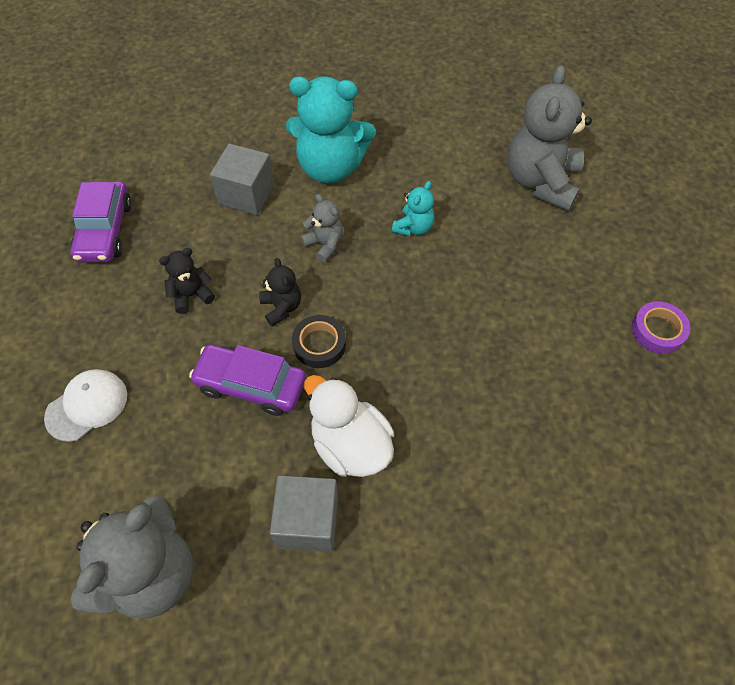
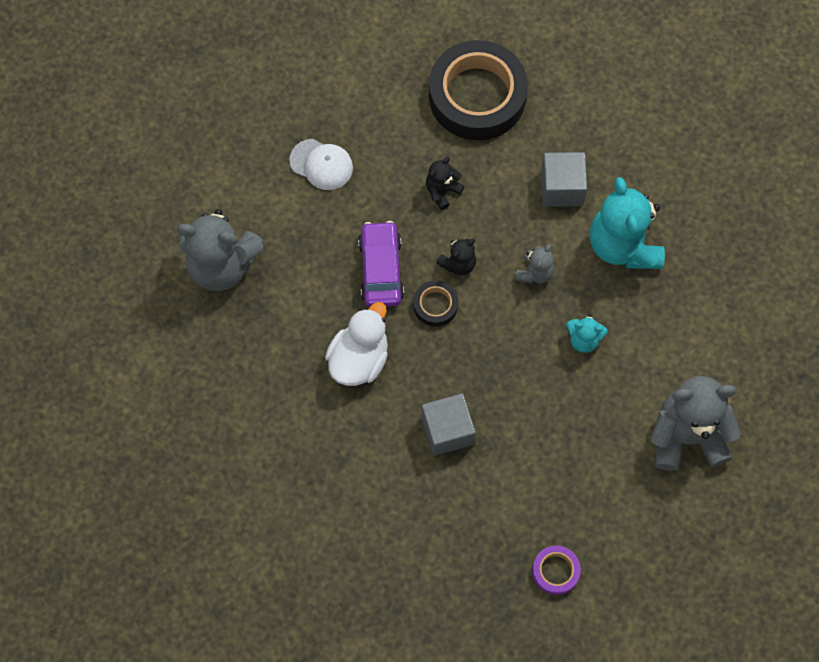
camera: 70 degrees right, 10 degrees up
purple car [70,181,132,262] -> black tape [429,40,528,140]
black teddy bear [159,248,215,314] -> black teddy bear turned 90 degrees counterclockwise [426,157,464,210]
grey cube [270,475,338,552] -> grey cube moved to [421,393,476,456]

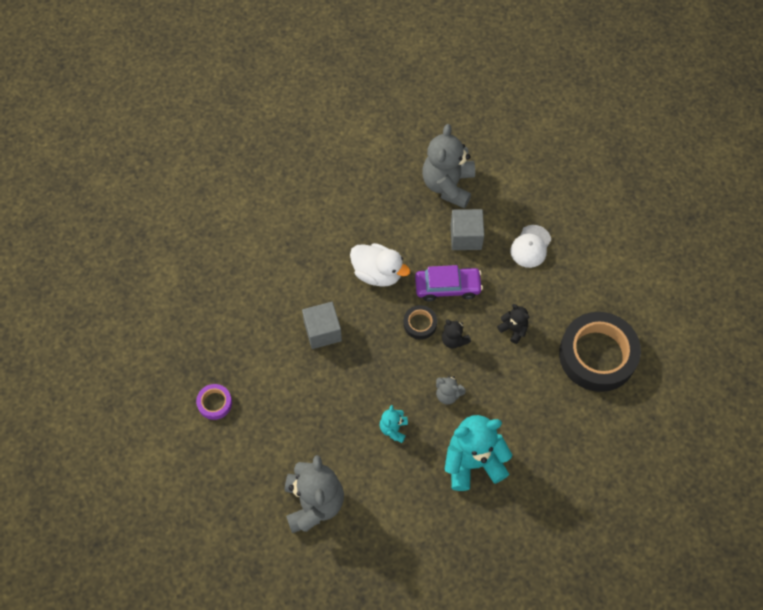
camera: 90 degrees right, 5 degrees down
grey cube [541,152,587,207] -> grey cube moved to [451,209,484,250]

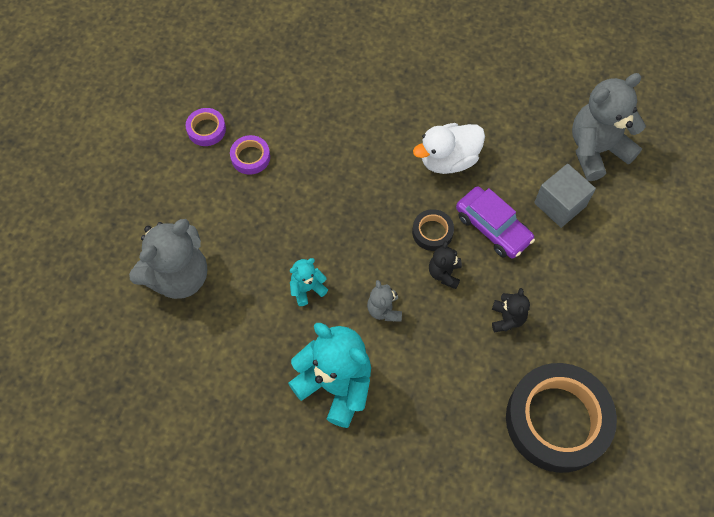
camera: 50 degrees right, 0 degrees up
grey cube [302,302,342,349] -> none
white duck [350,243,410,287] -> white duck turned 75 degrees clockwise [413,123,485,174]
white cap [511,225,551,268] -> none
none -> purple tape [230,135,270,175]

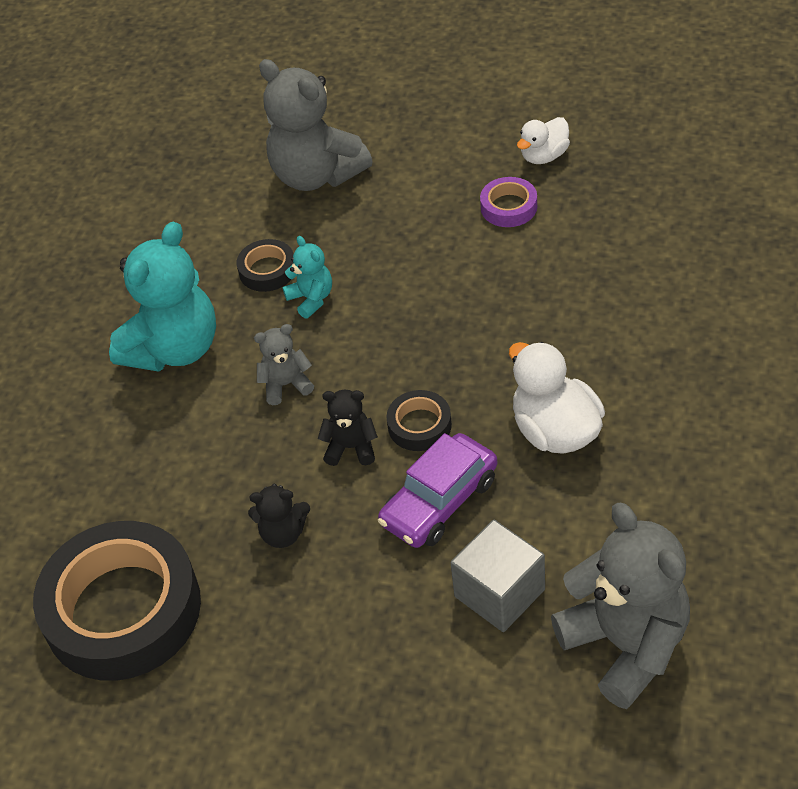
camera: 90 degrees right, 15 degrees down
purple tape [185,108,226,146] -> white duck [517,117,570,164]
none -> black tape [237,239,294,292]

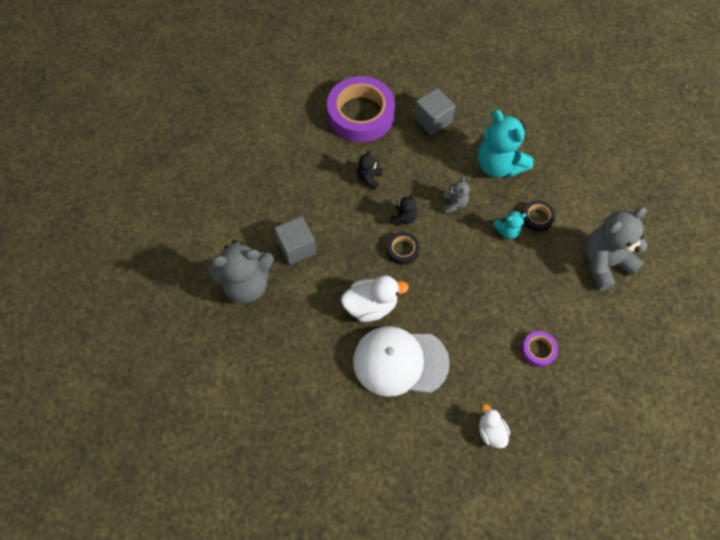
camera: 105 degrees right, 15 degrees up
black tape [33,521,201,681] -> purple tape [327,76,395,142]
purple car [378,433,498,548] -> none
white duck [517,117,570,164] -> white duck moved to [479,404,510,448]
none -> white cap [353,326,450,397]
none -> grey cube [414,88,455,136]

